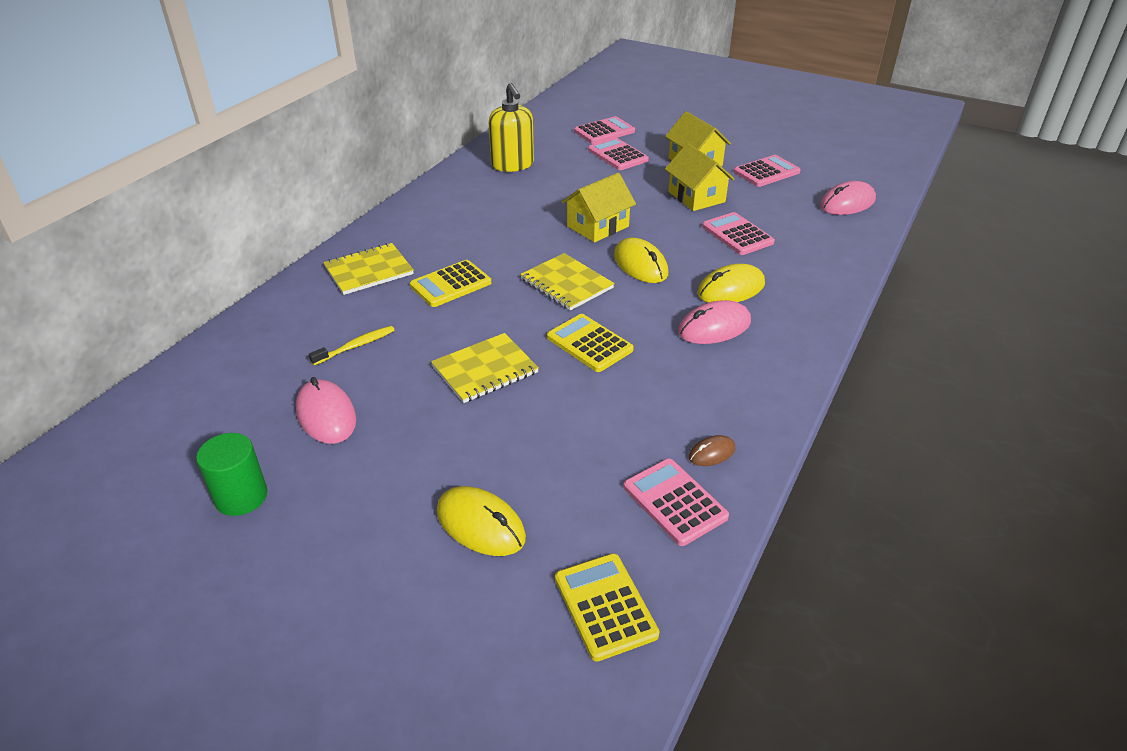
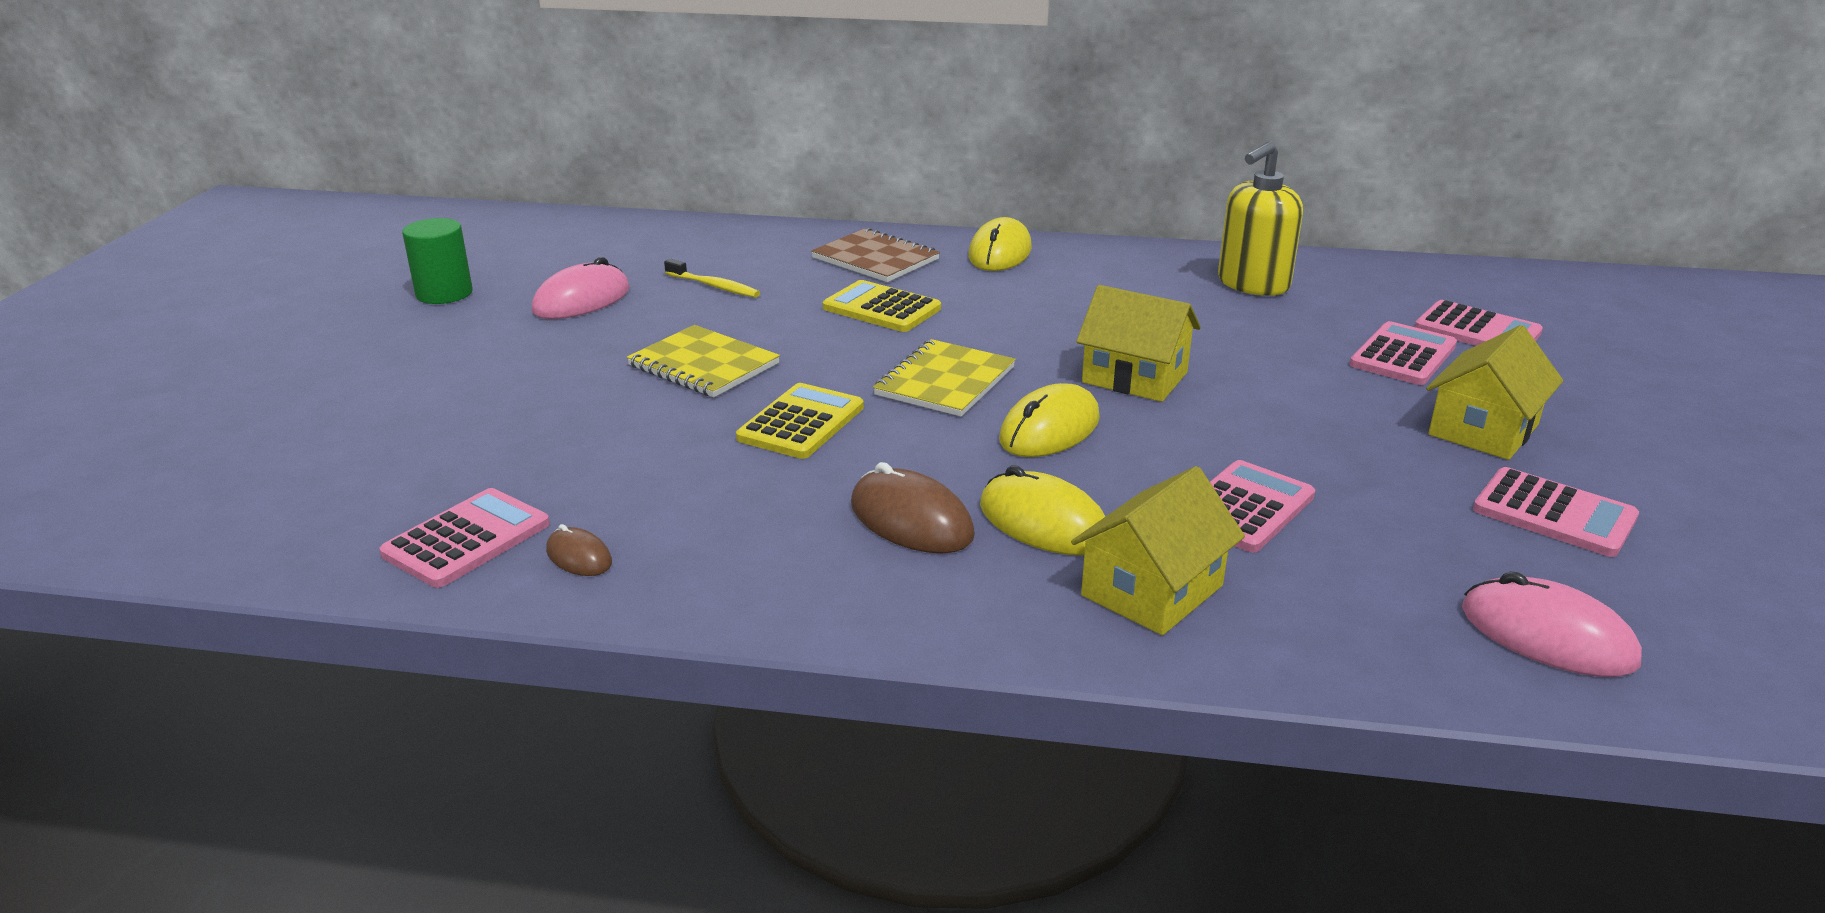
camera: 70 degrees right, 10 degrees down
yellow notebook [323,243,414,295] -> brown notebook [811,228,940,282]
yellow mouse [437,486,526,556] -> yellow mouse moved to [968,217,1032,271]
yellow calculator [555,553,660,662] -> none
yellow house [665,143,735,211] -> yellow house moved to [1071,466,1245,635]
pink mouse [678,300,751,344] -> brown mouse [851,462,975,554]

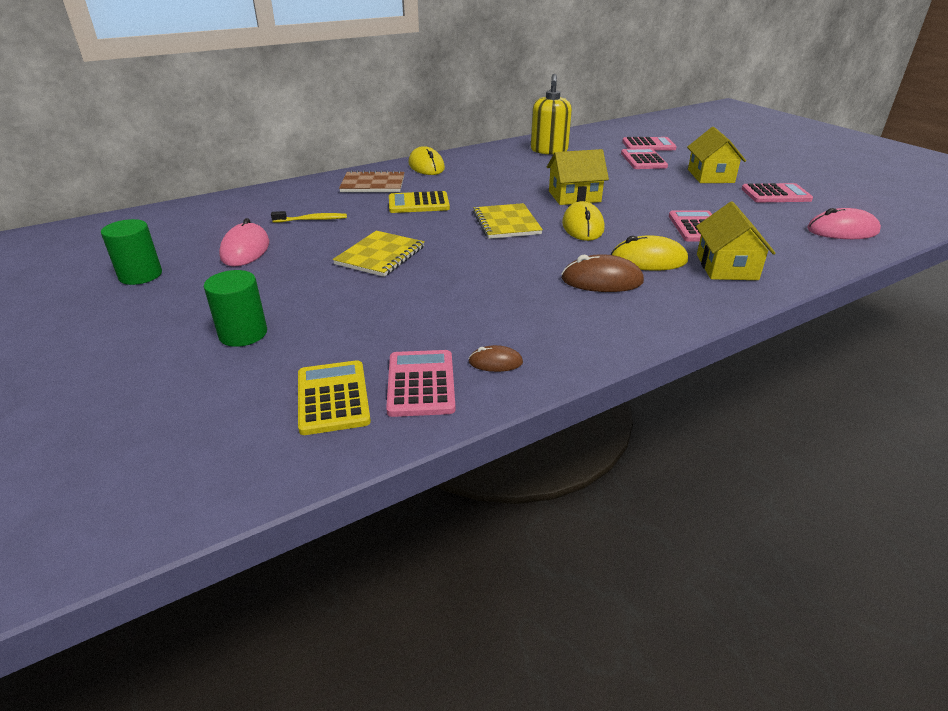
camera: 40 degrees left, 5 degrees up
yellow notebook [627,325,780,397] -> yellow notebook turned 60 degrees counterclockwise [333,231,425,277]
yellow calculator [736,383,864,459] -> yellow calculator moved to [298,360,371,435]
none -> green cylinder [204,270,267,347]

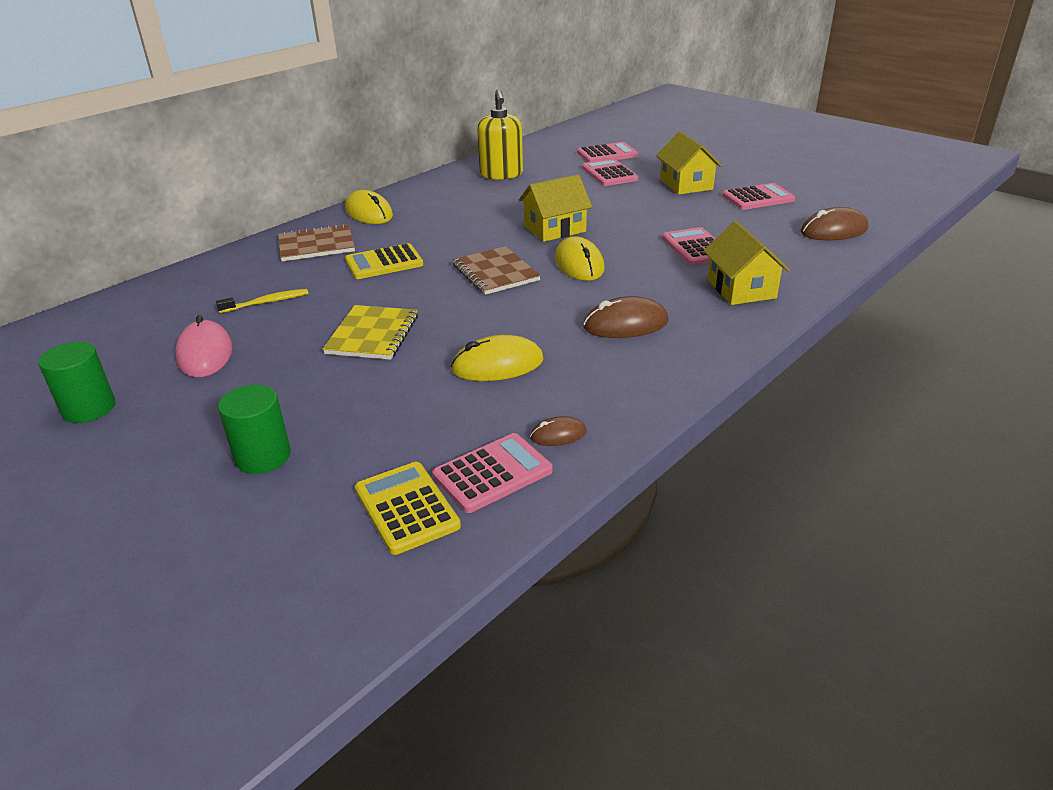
camera: 15 degrees left, 0 degrees up
pink calculator [386,350,455,417] -> pink calculator turned 75 degrees clockwise [432,433,553,513]
yellow notebook [473,203,543,239] -> brown notebook [452,246,541,295]
yellow mouse [610,235,688,271] -> yellow mouse moved to [450,335,543,381]
pink mouse [807,208,881,239] -> brown mouse [801,207,868,241]

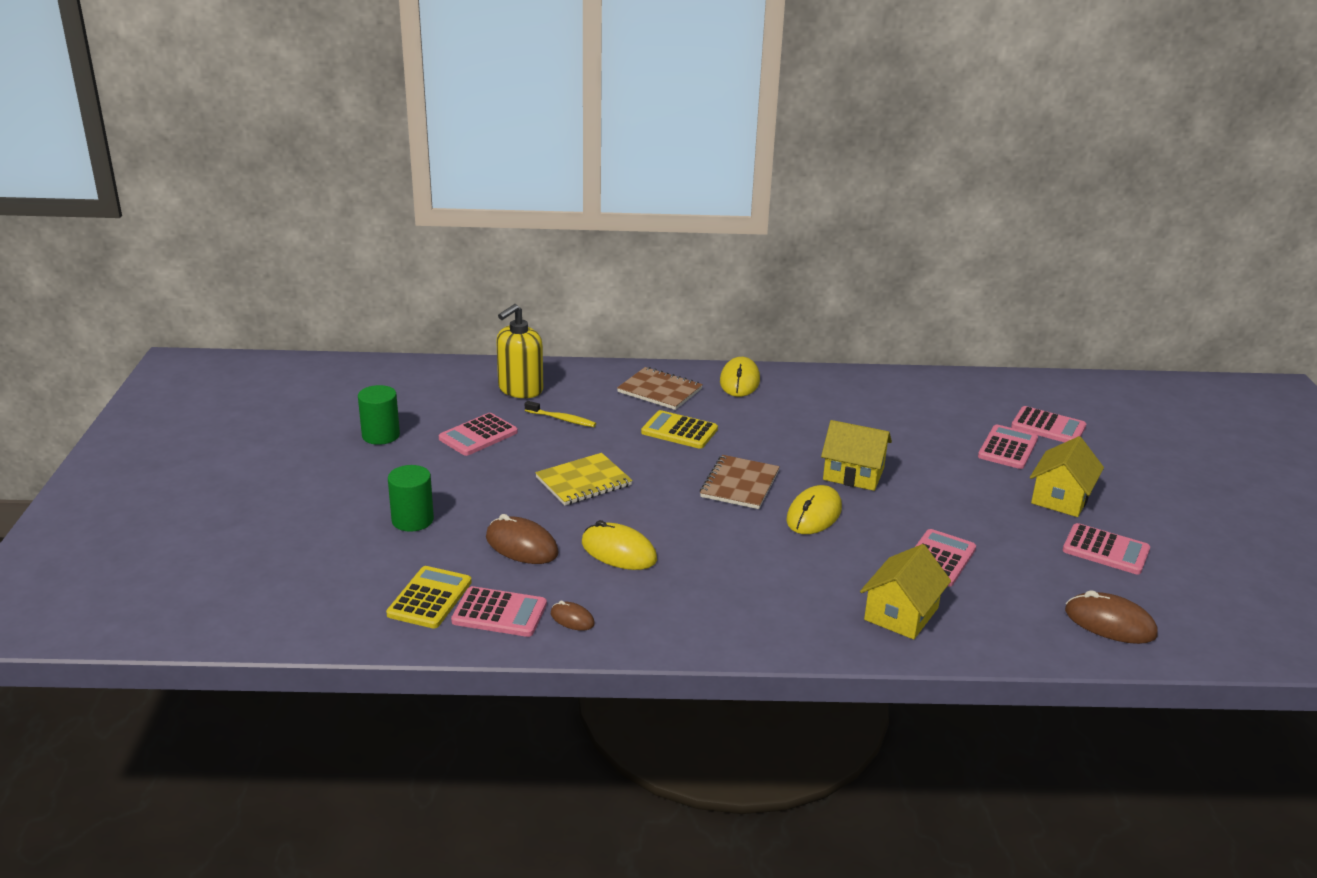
camera: 45 degrees right, 5 degrees down
pink mouse [175,315,232,377] -> pink calculator [439,413,518,456]
yellow soap dispenser [477,89,523,180] -> yellow soap dispenser moved to [496,304,543,398]
brown mouse [583,296,669,338] -> brown mouse moved to [486,514,558,564]

